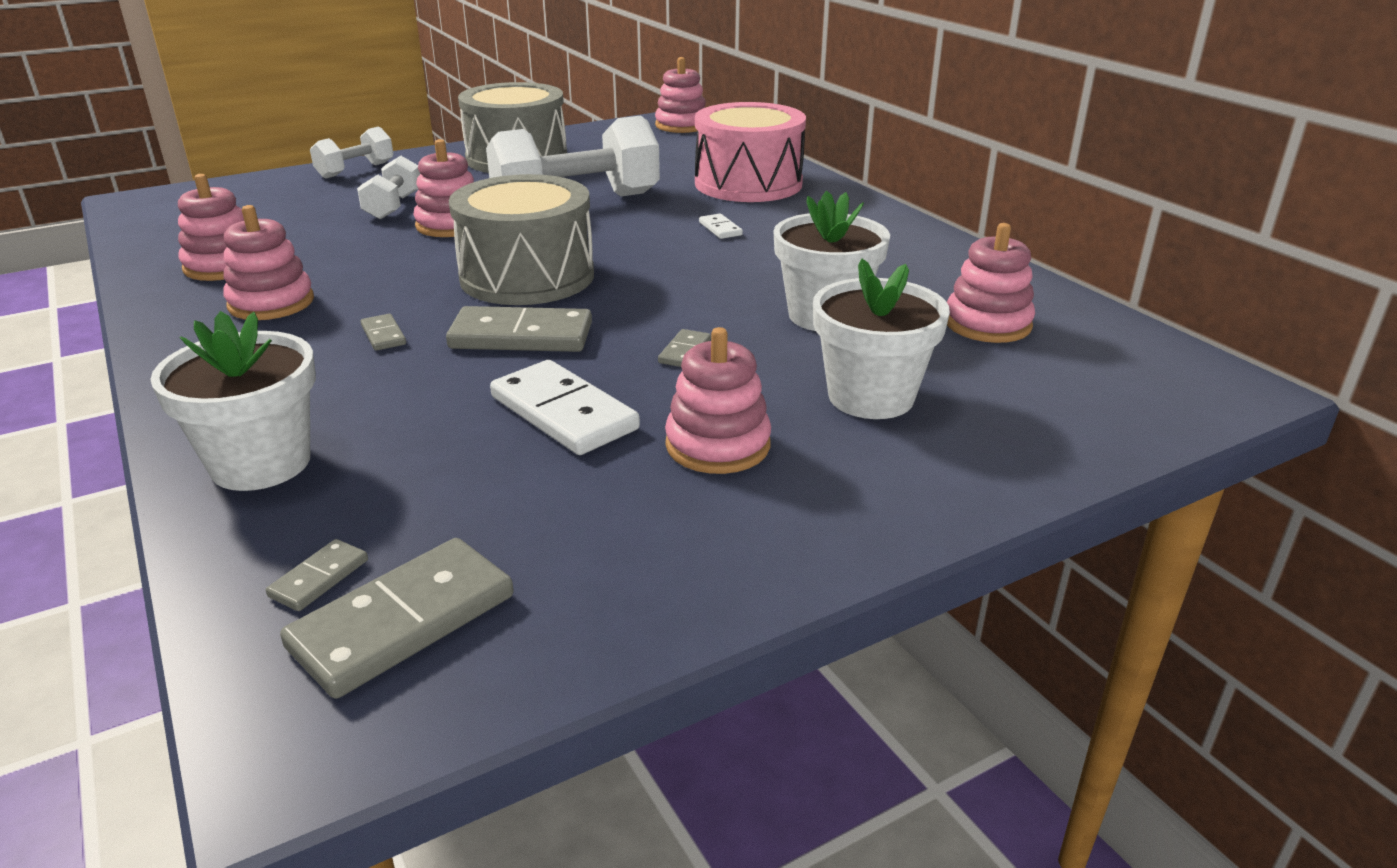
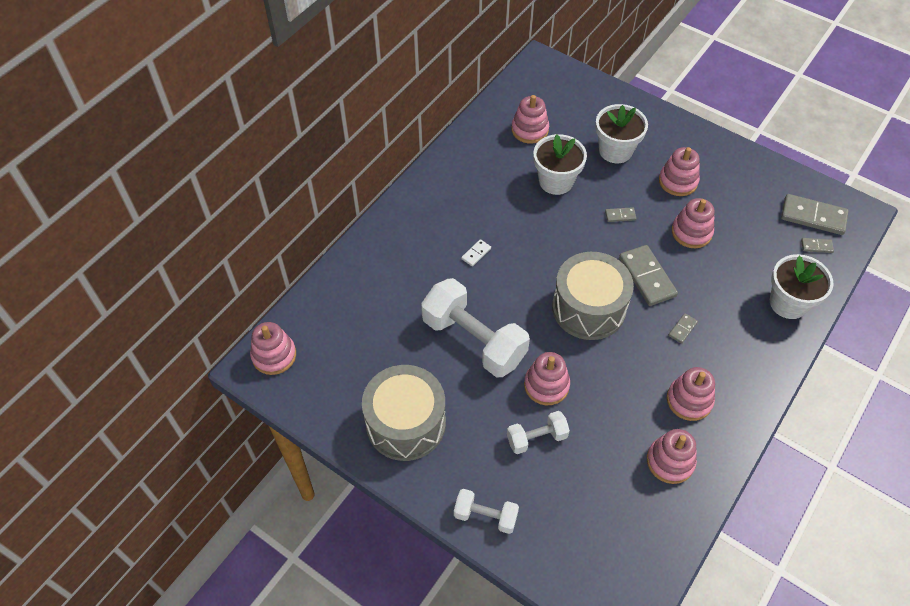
camera: 115 degrees left, 25 degrees up
white domino [490,360,640,455] -> pink stacking toy [672,198,715,248]
pink drum [695,102,806,202] -> none

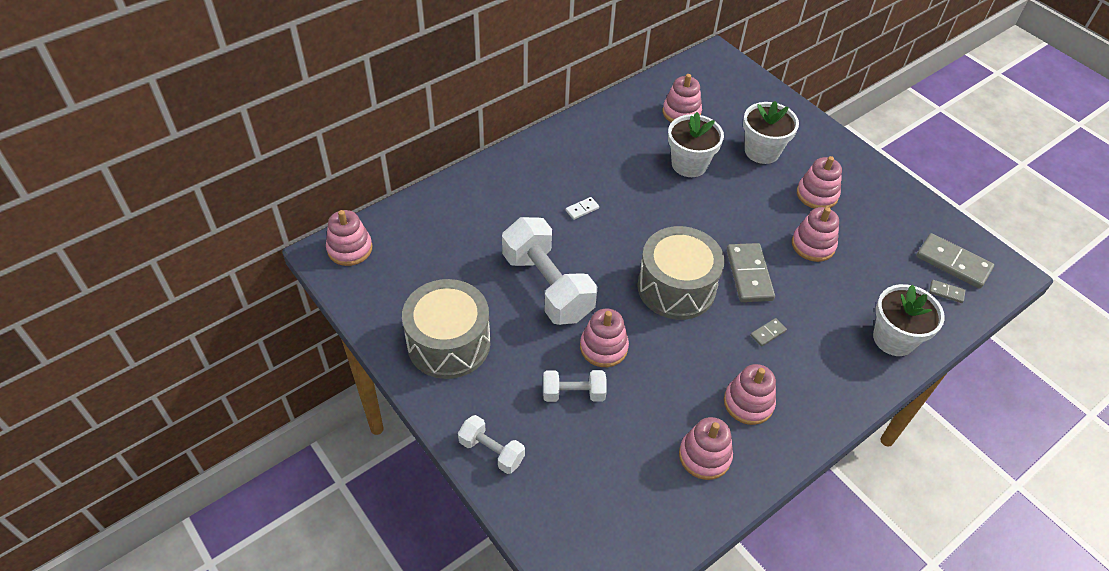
camera: 15 degrees right, 5 degrees down
grey domino [605,207,636,222] -> none

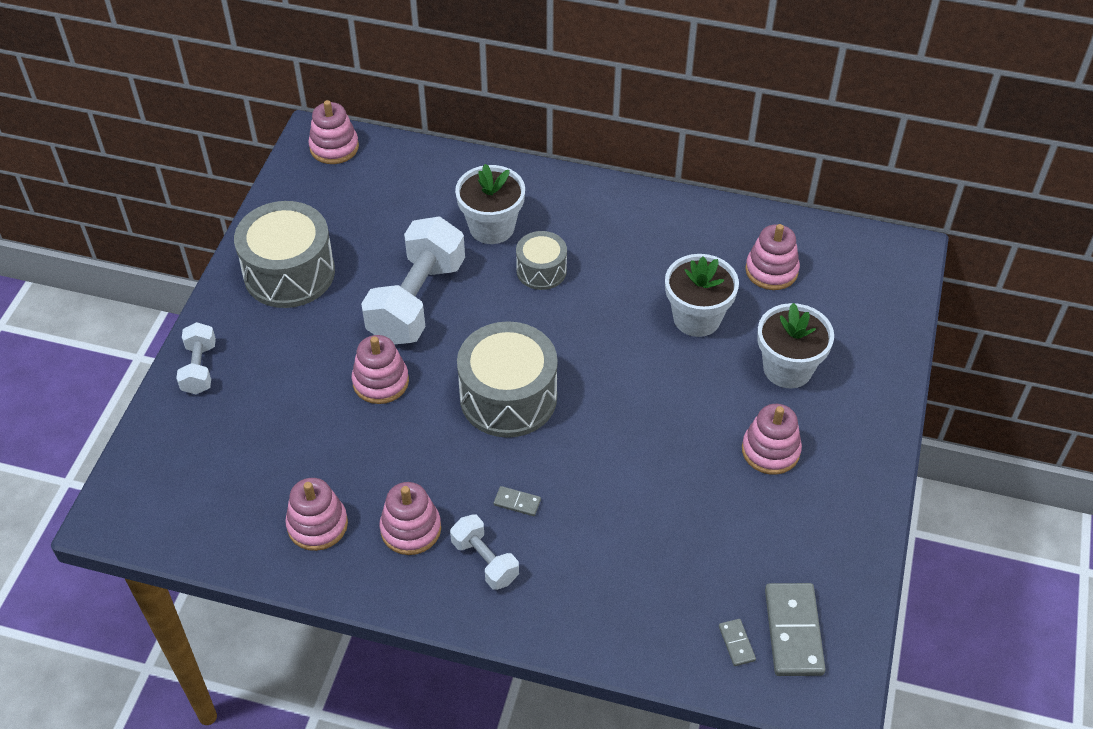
camera: 55 degrees right, 0 degrees up
white dumbbell [543,370,607,402] -> white dumbbell moved to [450,514,519,590]
white domino [566,197,599,220] -> grey drum [516,231,567,290]
grey domino [726,243,775,302] -> none
pink stacking toy [792,207,839,262] -> none
white flower pot [873,284,945,356] -> white flower pot moved to [455,164,525,244]

